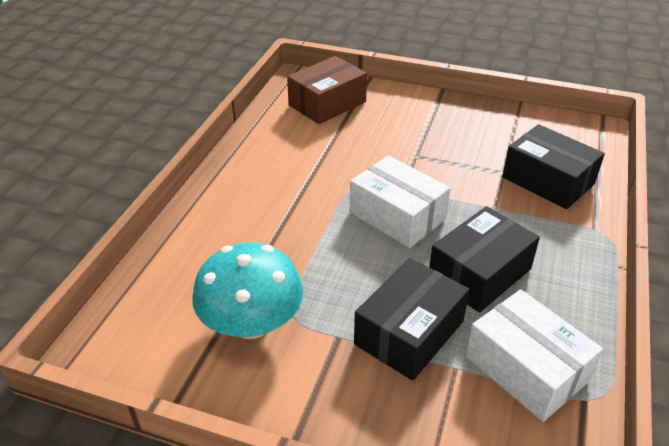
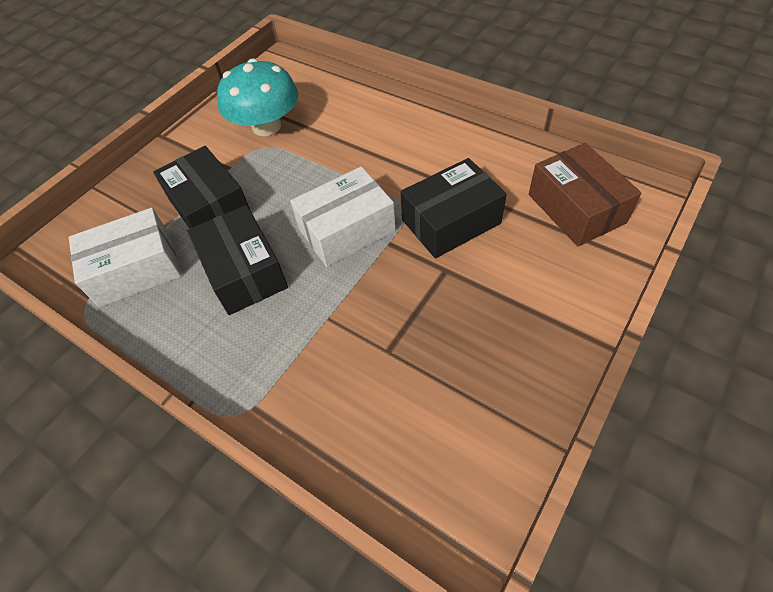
camera: 110 degrees right, 15 degrees up
black box [502,124,605,209] -> black box moved to [401,158,507,258]

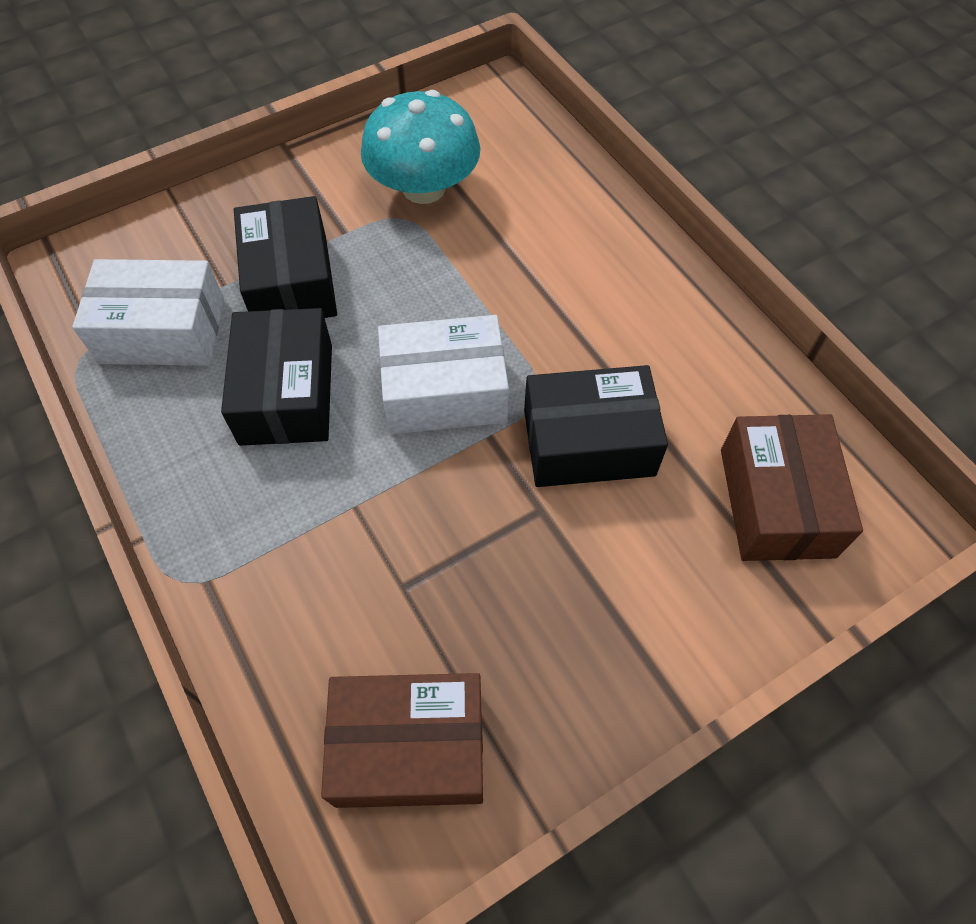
camera: 20 degrees right, 5 degrees up
none -> brown box [321,673,483,808]

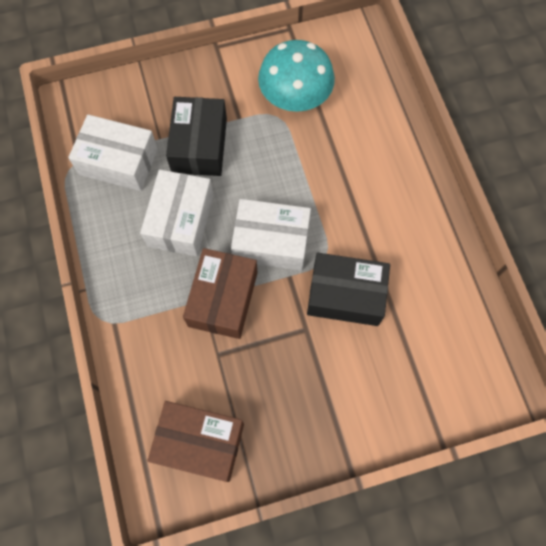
camera: 15 degrees right, 10 degrees up
black box [221,308,332,446] -> white box [140,169,214,256]
brown box [721,414,863,561] -> brown box moved to [183,248,258,339]

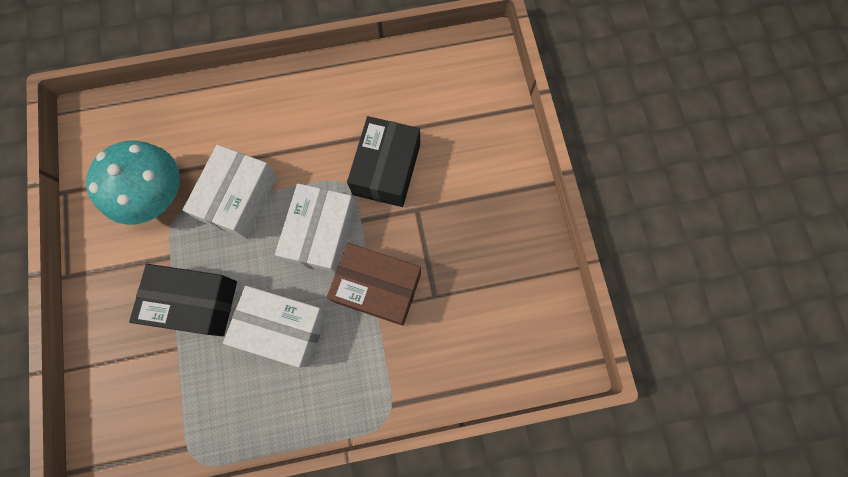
camera: 85 degrees left, 5 degrees up
white box [68,115,158,191] -> white box moved to [183,145,278,239]
brown box [148,401,244,482] -> none

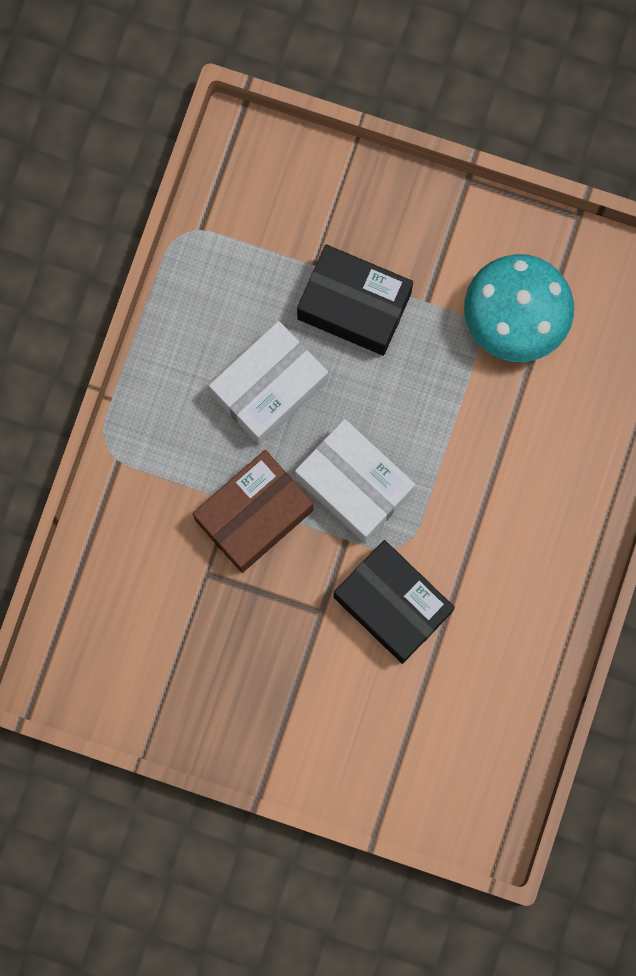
camera: 120 degrees right, 5 degrees up
black box [129,264,237,336] -> black box turned 75 degrees clockwise [297,244,413,356]
white box [183,145,278,239] -> none

